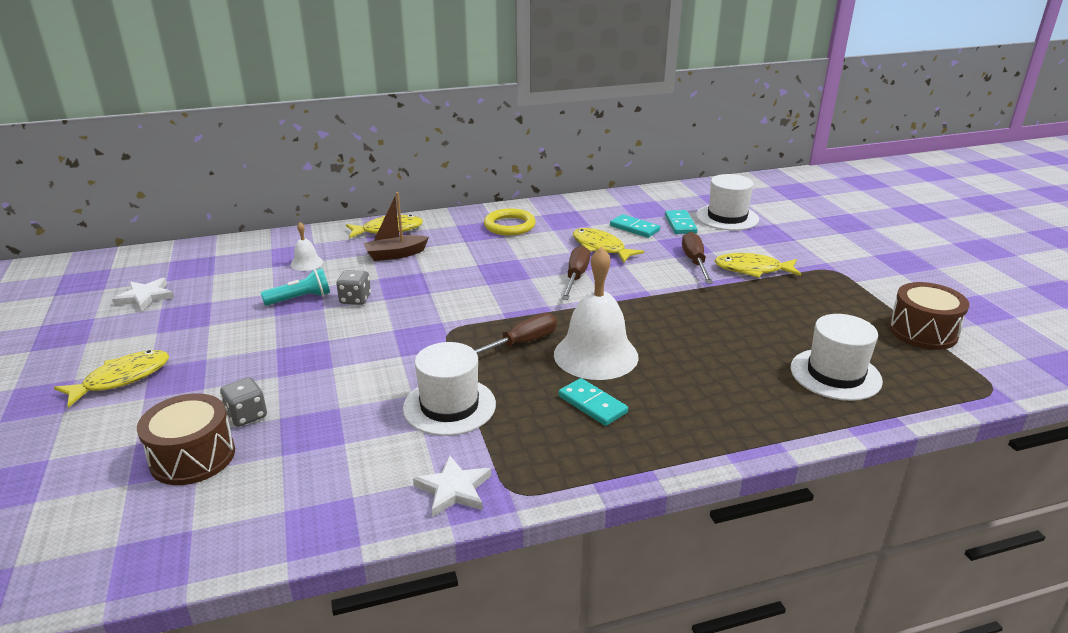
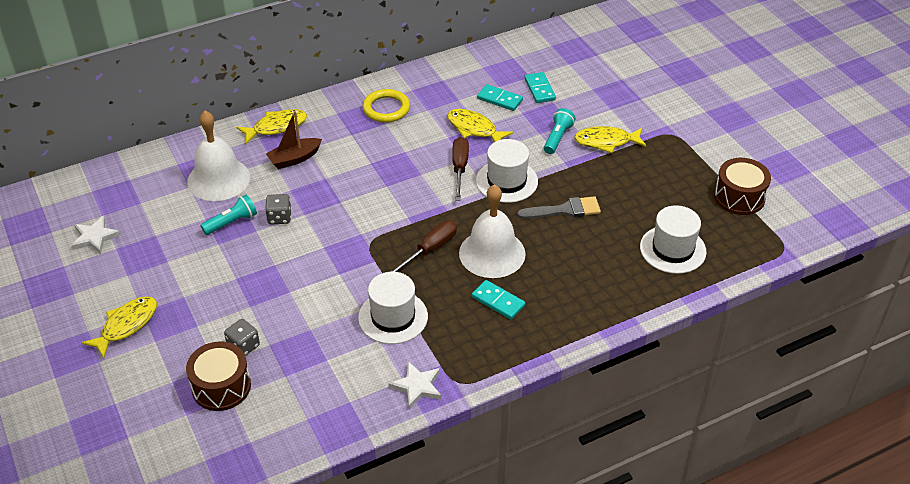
camera: 10 degrees left, 15 degrees up
white bell [290,222,323,271] -> white bell [187,111,250,201], size x2.18
brown screwdriver [682,232,713,284] -> turquoise flashlight [544,108,576,154]
white hat [696,174,759,230] -> white hat moved to [476,139,538,203]
none -> grey brush [517,196,601,219]

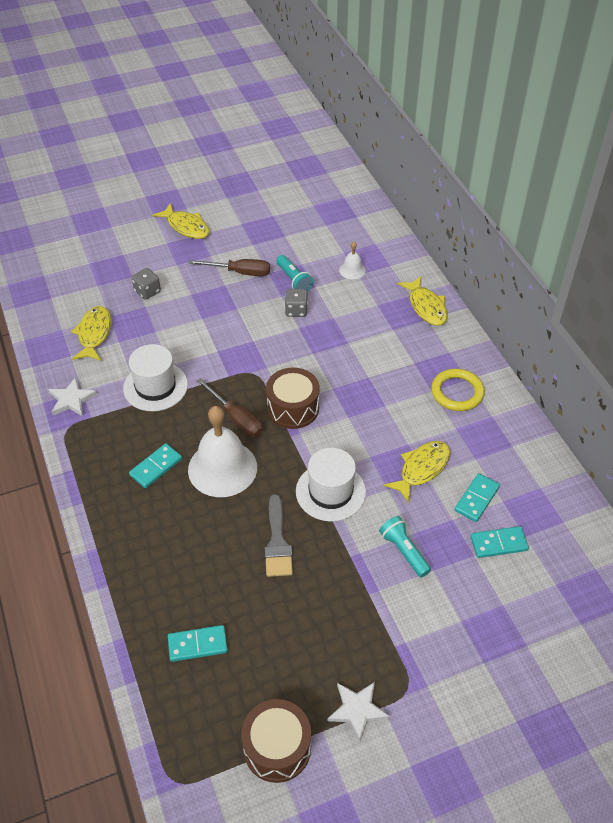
camera: 95 degrees right, 5 degrees up
white star [71,216,121,254] -> white star moved to [328,682,390,742]
brown drum [186,342,251,411] -> brown drum moved to [266,367,320,429]
white bell [187,111,250,201] -> white bell [339,241,366,279], size x0.46
brown boat [266,111,322,169] -> none
brown screwdriver [452,137,469,200] -> brown screwdriver moved to [188,259,270,276]
turquoise flashlight [544,108,576,154] -> turquoise flashlight turned 150 degrees counterclockwise [379,516,431,577]
yellow fish [574,126,647,153] -> yellow fish moved to [71,306,111,361]
white hat [640,205,707,274] -> turquoise domino [168,625,228,662]

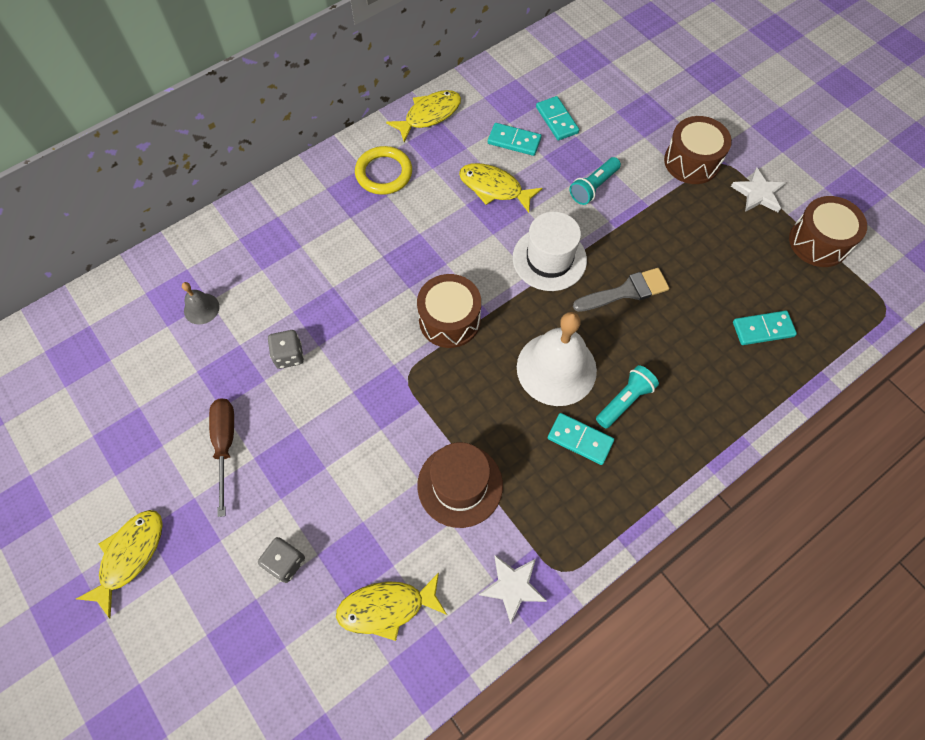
camera: 105 degrees left, 15 degrees up
white hat [123,344,188,411] -> brown hat [417,442,503,528]
turquoise domino [168,625,228,662] -> turquoise domino turned 75 degrees counterclockwise [733,311,797,345]
brown screwdriver [197,378,263,437] -> none
turquoise flashlight [276,255,313,292] -> turquoise flashlight moved to [596,365,659,429]
white bell [339,241,366,279] -> grey bell [182,282,220,325]
yellow fish [398,276,448,326] -> yellow fish moved to [386,90,461,142]
none -> brown drum [664,116,732,184]

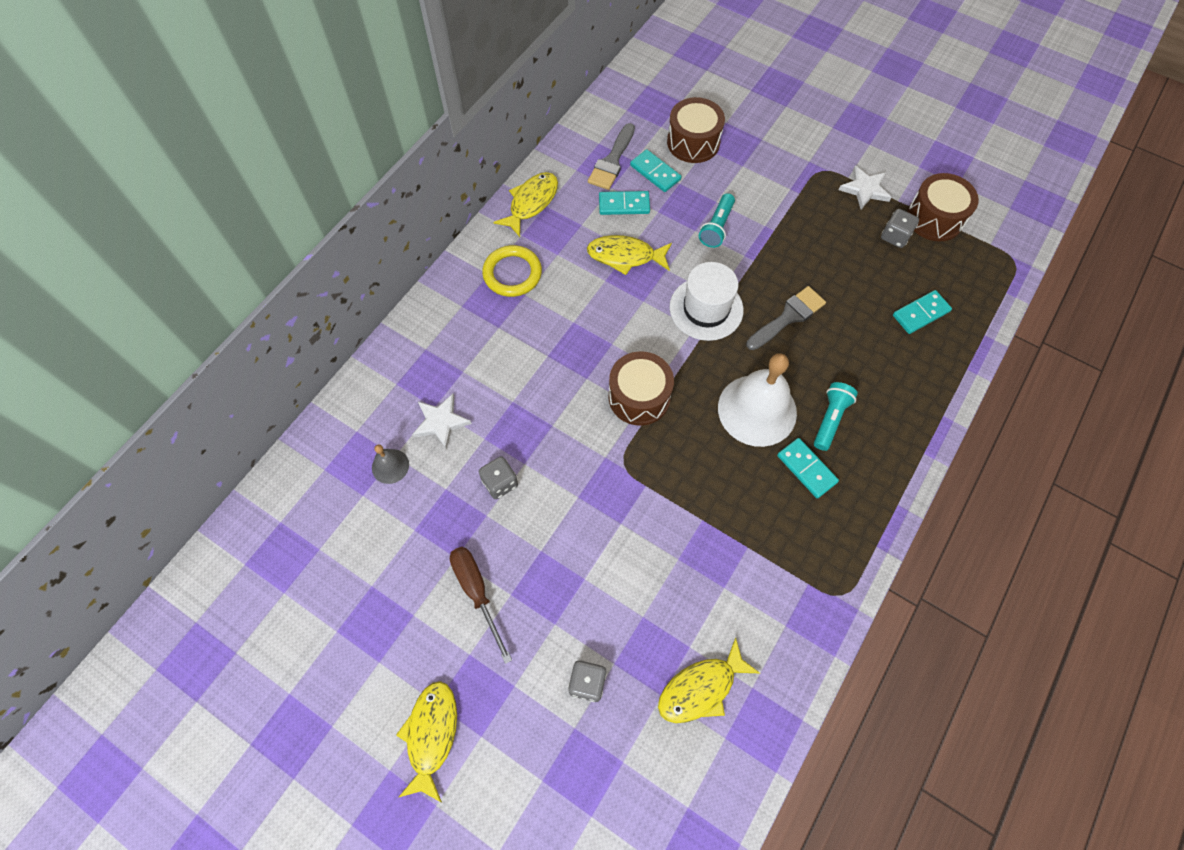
camera: 20 degrees left, 0 degrees up
brown hat [417,442,503,528] -> none
white star [479,555,547,624] -> white star moved to [412,394,472,450]
turquoise domino [548,413,614,465] -> turquoise domino turned 45 degrees clockwise [777,438,839,498]
brown drum [664,116,732,184] -> brown drum moved to [667,97,725,163]
none -> grey brush [588,123,635,190]
none -> grey dice [881,209,919,248]

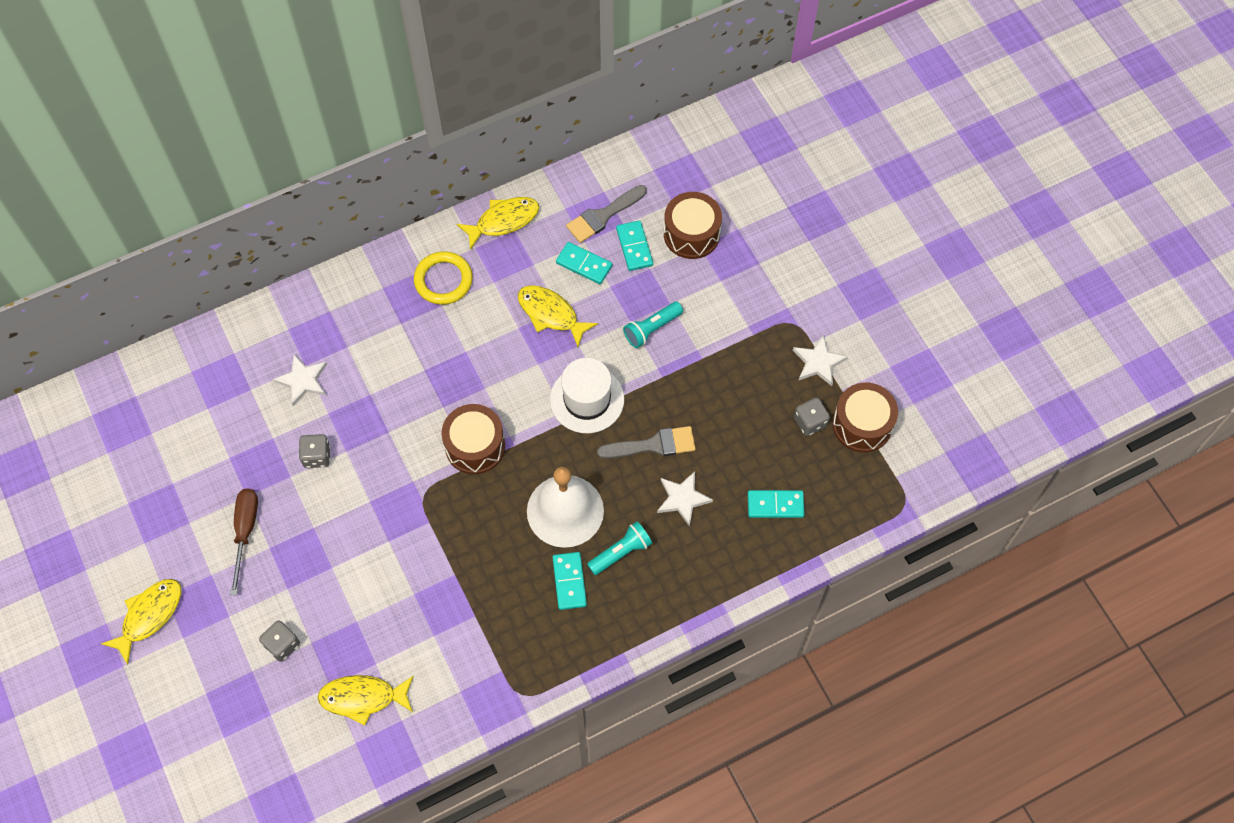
camera: 30 degrees right, 0 degrees up
grey bell [372,444,409,484] -> none
none -> white star [657,471,713,527]

